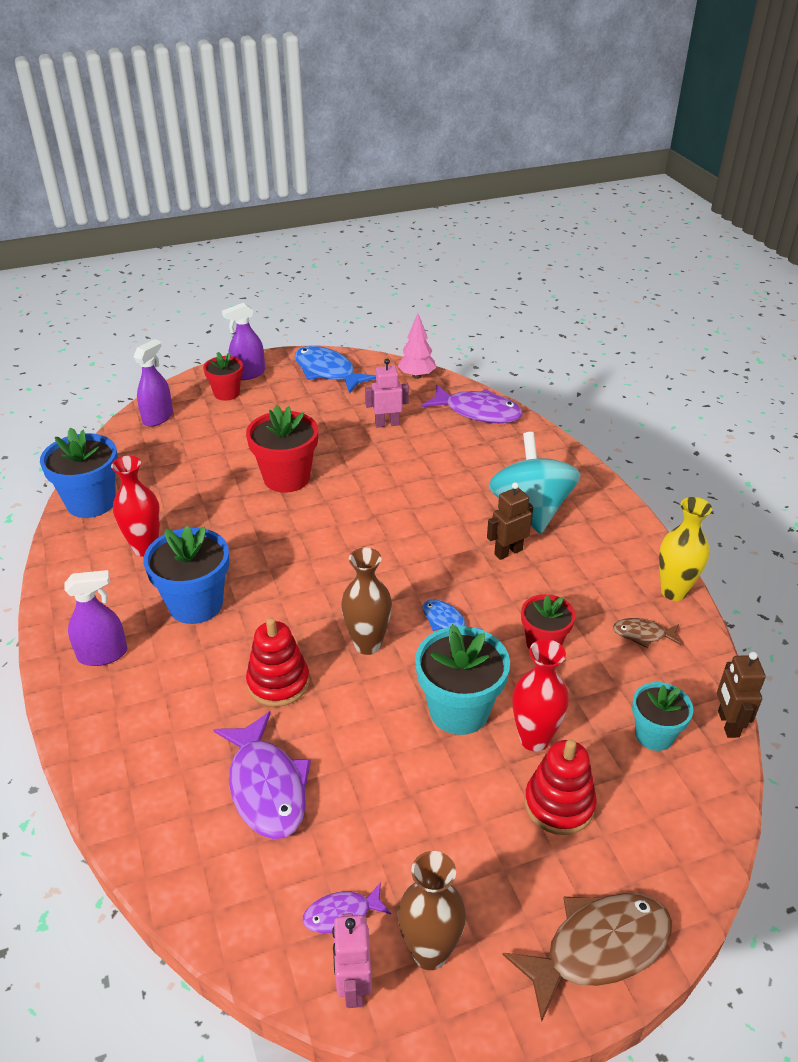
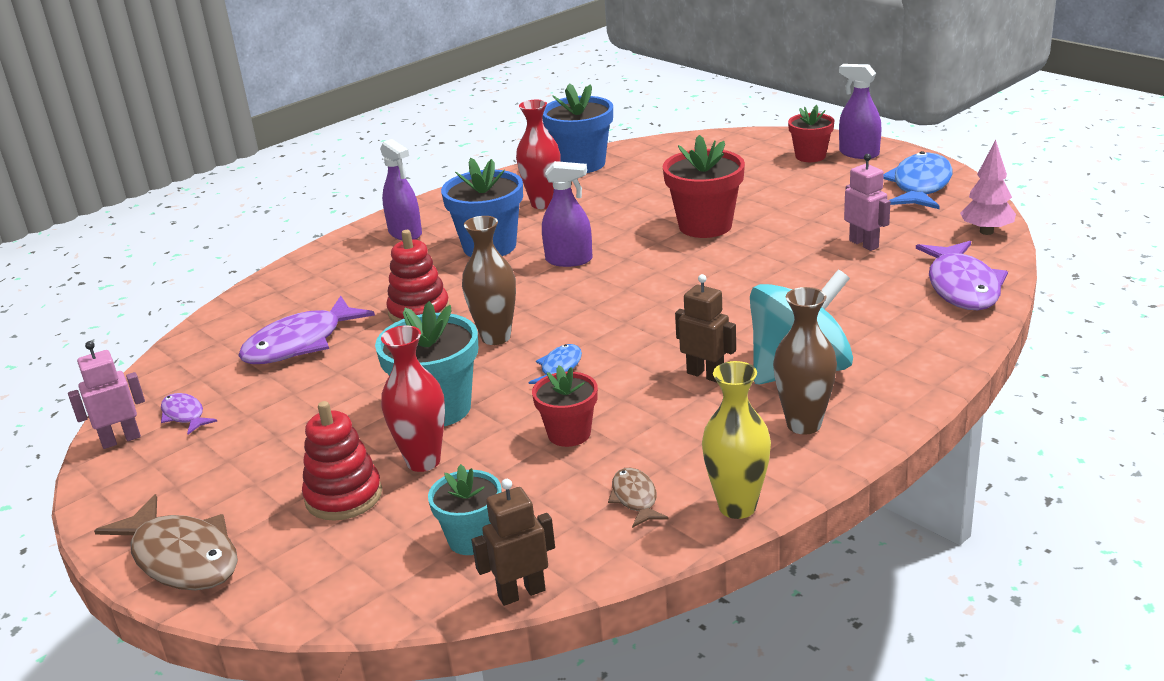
camera: 70 degrees right, 10 degrees down
purple spray bottle [134,339,173,427] -> purple spray bottle moved to [542,161,593,267]
brown vase [398,851,466,970] -> brown vase moved to [773,287,837,435]

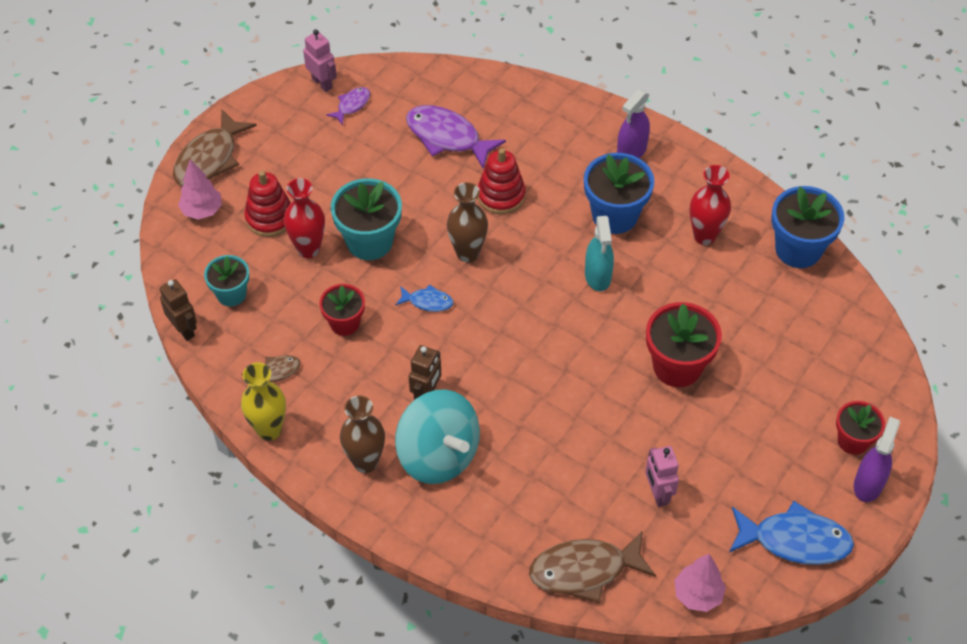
camera: 75 degrees right, 25 degrees up
purple spray bottle [542,161,593,267] -> turquoise spray bottle [585,216,614,291]
pink robot [844,154,891,251] -> pink robot turned 120 degrees clockwise [645,446,679,507]
purple fish [916,241,1008,310] -> brown fish [529,530,656,603]
none -> pink tree [178,159,222,220]

